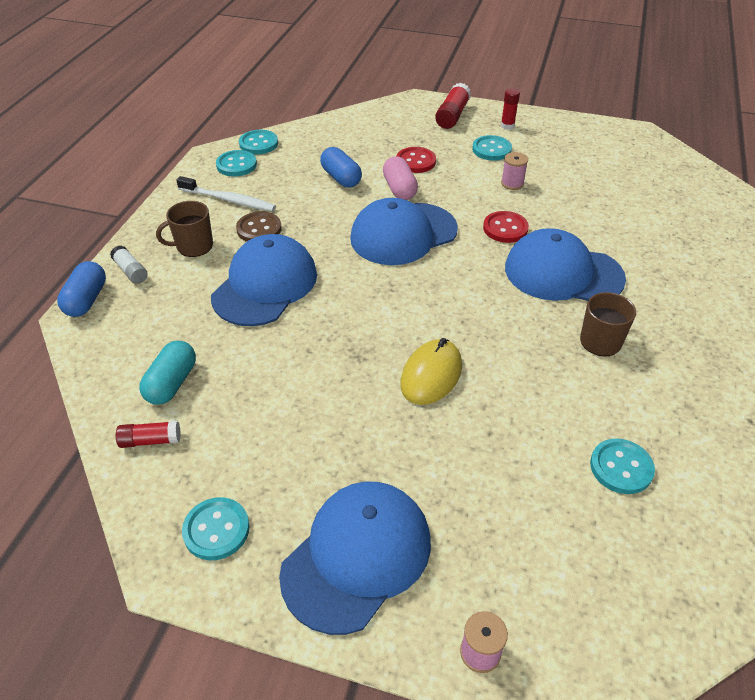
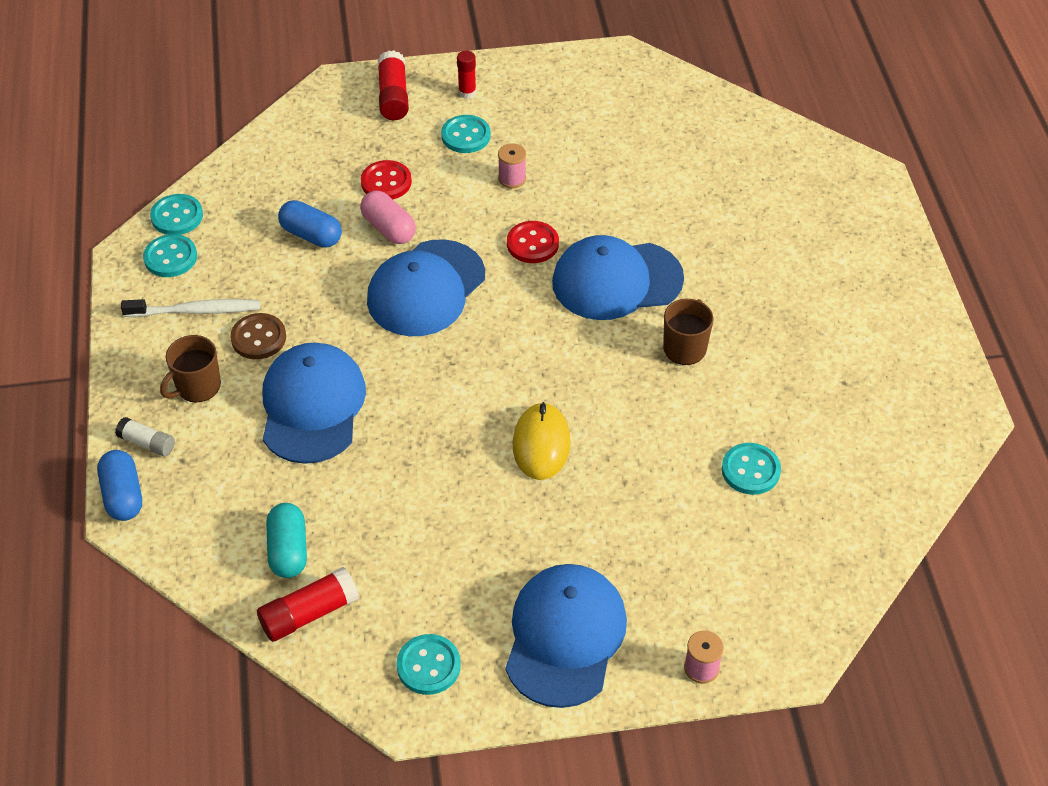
camera: 25 degrees left, 5 degrees up
red glue stick [116,421,181,448] -> red glue stick [257,567,359,642], size x1.56

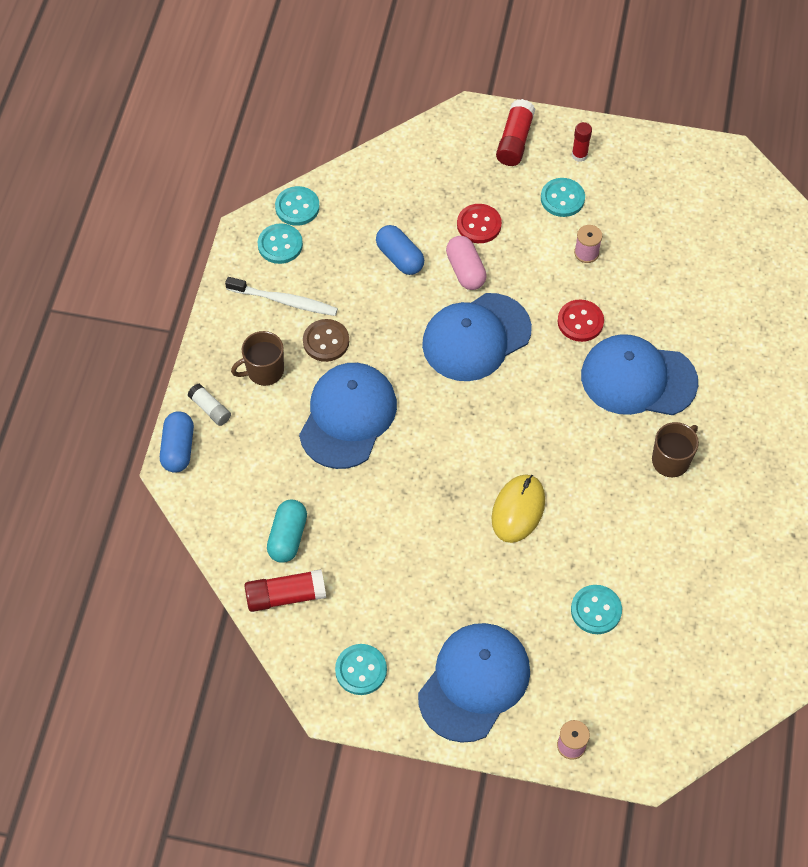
camera: 20 degrees right, 10 degrees up
turquoise button [722,443,781,495] -> turquoise button moved to [571,585,622,634]

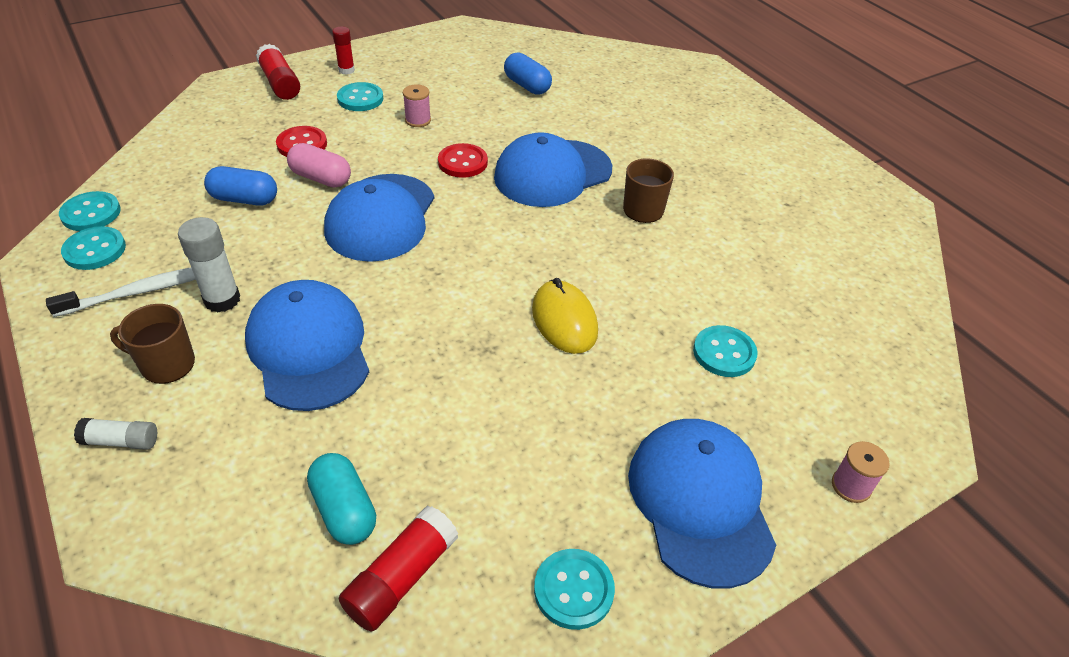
camera: 45 degrees left, 15 degrees down
blue capsule [160,411,194,472] -> blue capsule moved to [504,52,552,95]
brown mug [231,331,284,386] -> brown mug turned 75 degrees clockwise [110,304,195,384]
brown button [303,319,349,362] -> white glue stick [178,217,240,312]

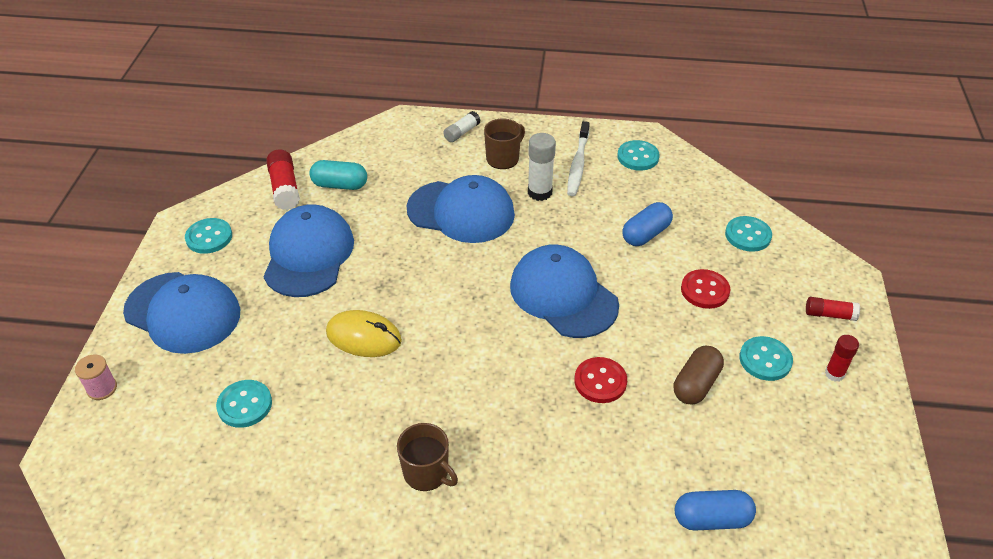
camera: 130 degrees right, 0 degrees up
turquoise button [59,191,121,231] -> turquoise button moved to [725,216,772,252]
red glue stick [256,44,300,100] -> red glue stick [806,297,860,321], size x0.64
pink capsule [287,143,351,188] -> none
pink spool [403,84,431,127] -> brown capsule [674,345,724,404]
blue cap [494,132,612,207] -> blue cap moved to [263,204,354,297]

